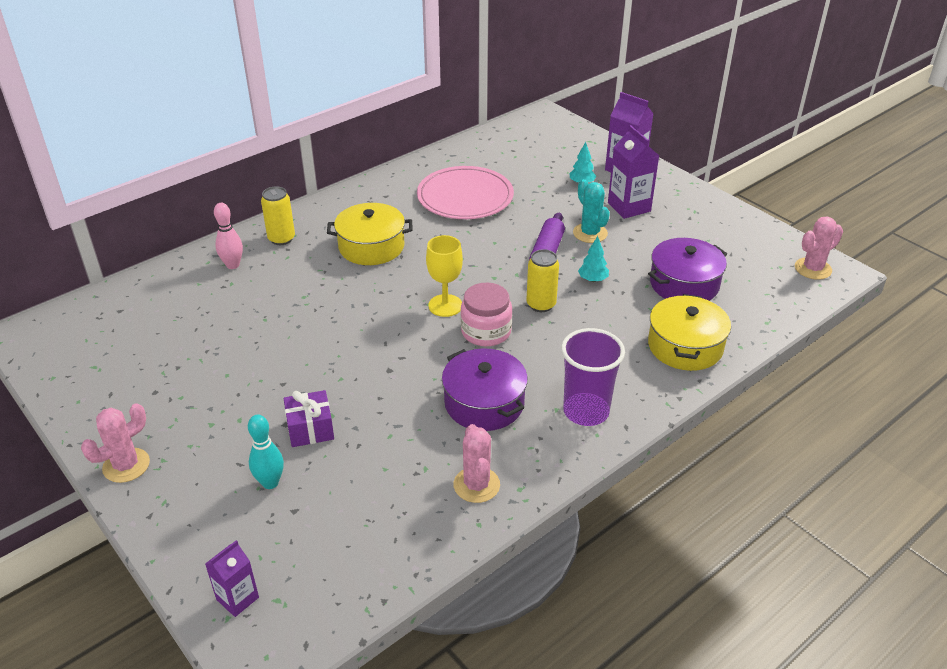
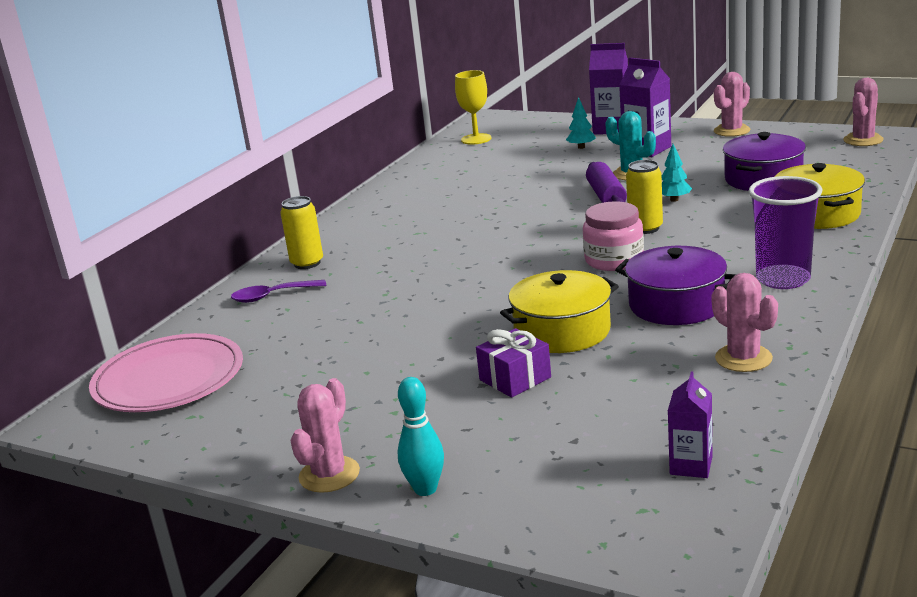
camera: 20 degrees left, 15 degrees down
purple carton [205,540,259,617] -> purple carton moved to [668,371,712,478]
pink bowling pin [214,203,243,269] -> purple spoon [231,280,326,303]
turquoise bowling pin [248,415,284,489] -> turquoise bowling pin moved to [398,377,444,496]
yellow pot [327,203,412,265] -> yellow pot moved to [500,270,619,353]
pink plate [417,166,514,219] -> pink plate moved to [89,333,243,412]
yellow goblet [426,235,463,317] -> yellow goblet moved to [455,70,492,145]
none -> pink cactus [714,72,751,137]

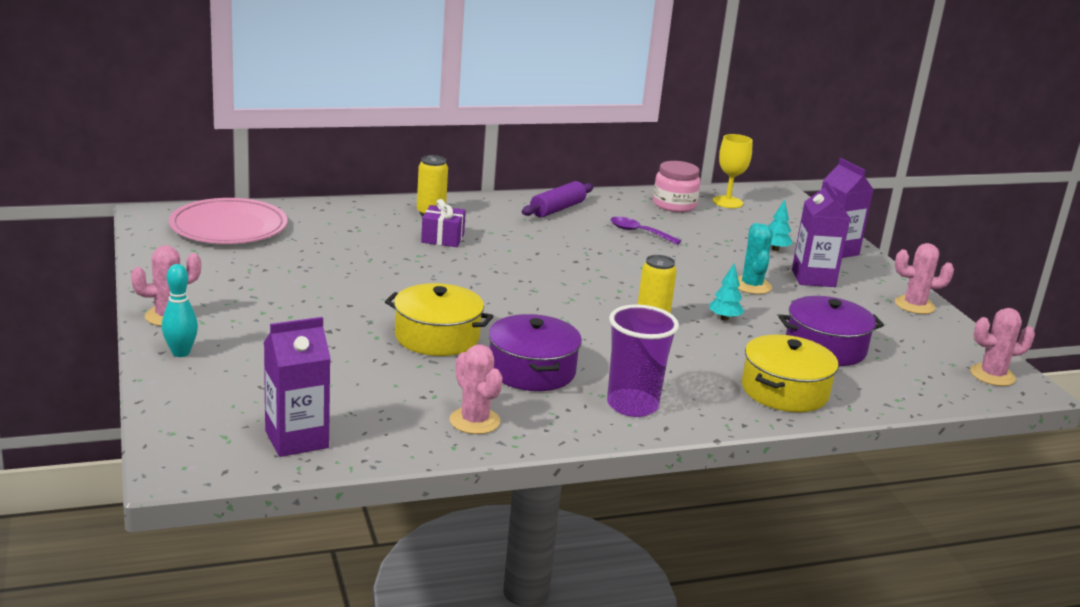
camera: 40 degrees right, 0 degrees up
purple spoon [231,280,326,303] -> purple spoon moved to [610,217,681,245]
purple gift [476,328,551,398] -> purple gift moved to [421,199,466,247]
pink jar [583,202,644,271] -> pink jar moved to [653,161,700,212]
purple rolling pin [586,162,627,203] -> purple rolling pin moved to [522,181,594,217]
purple carton [668,371,712,478] -> purple carton [264,317,331,457], size x1.64
pink cactus [712,273,778,372] -> pink cactus turned 45 degrees counterclockwise [449,344,503,434]

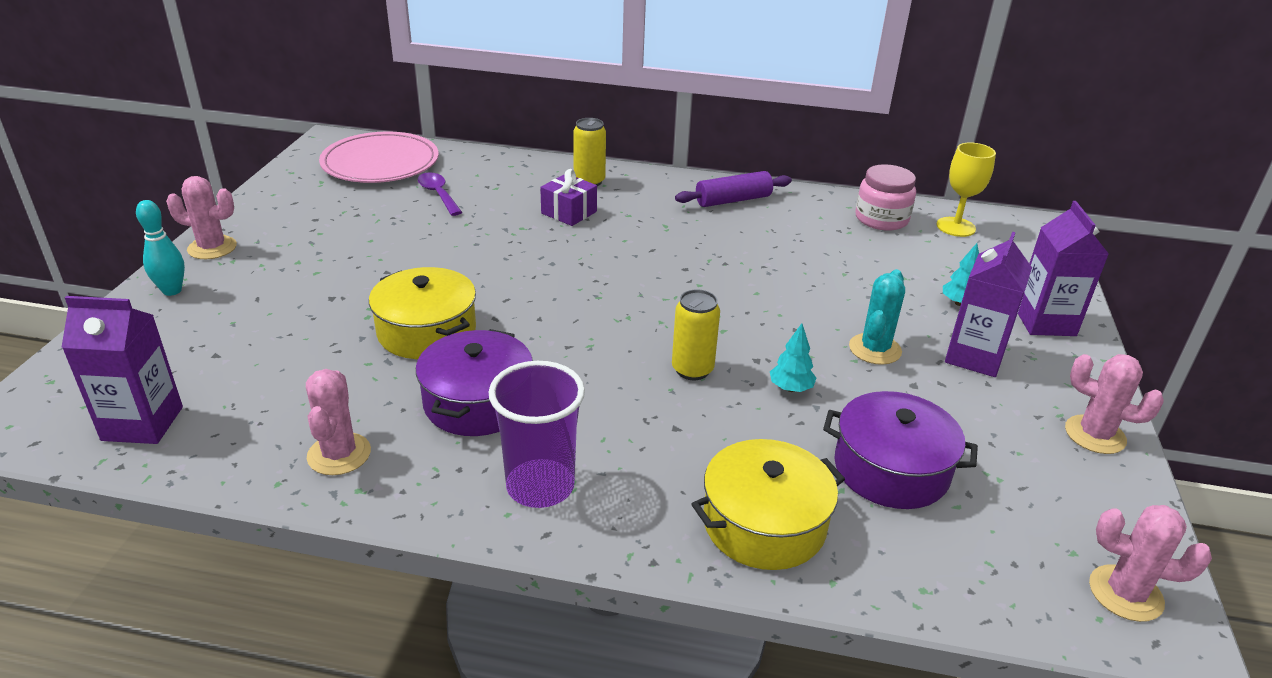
camera: 30 degrees right, 10 degrees up
purple spoon [610,217,681,245] -> purple spoon moved to [418,172,462,216]

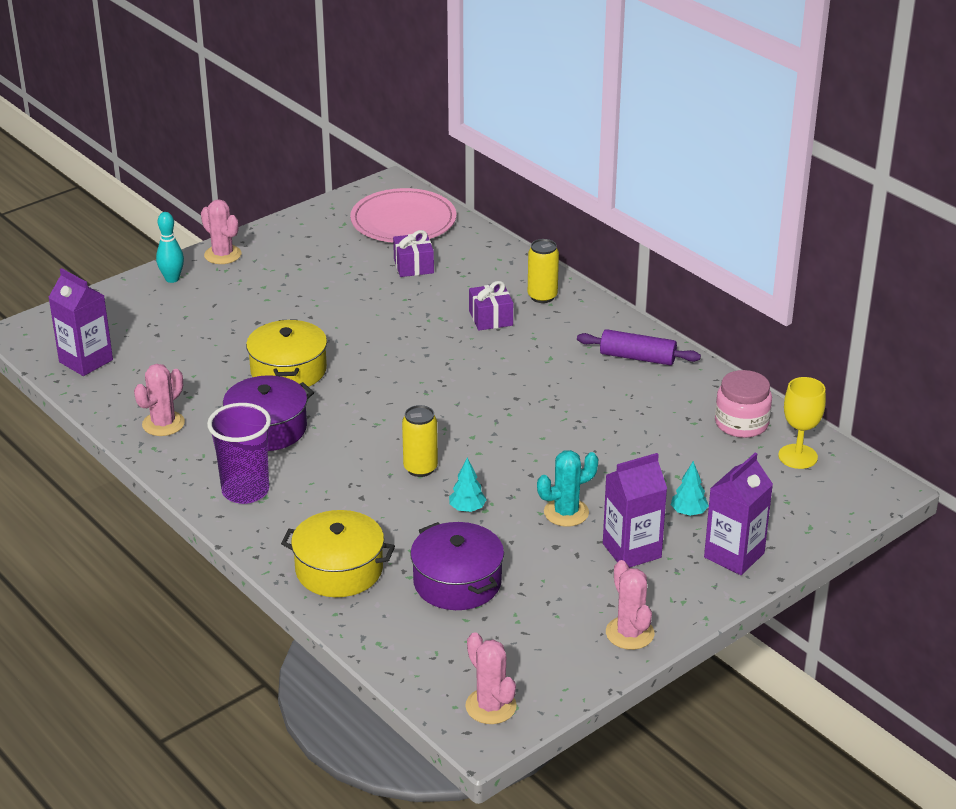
camera: 40 degrees right, 0 degrees up
purple spoon [418,172,462,216] -> purple gift [393,230,434,277]

